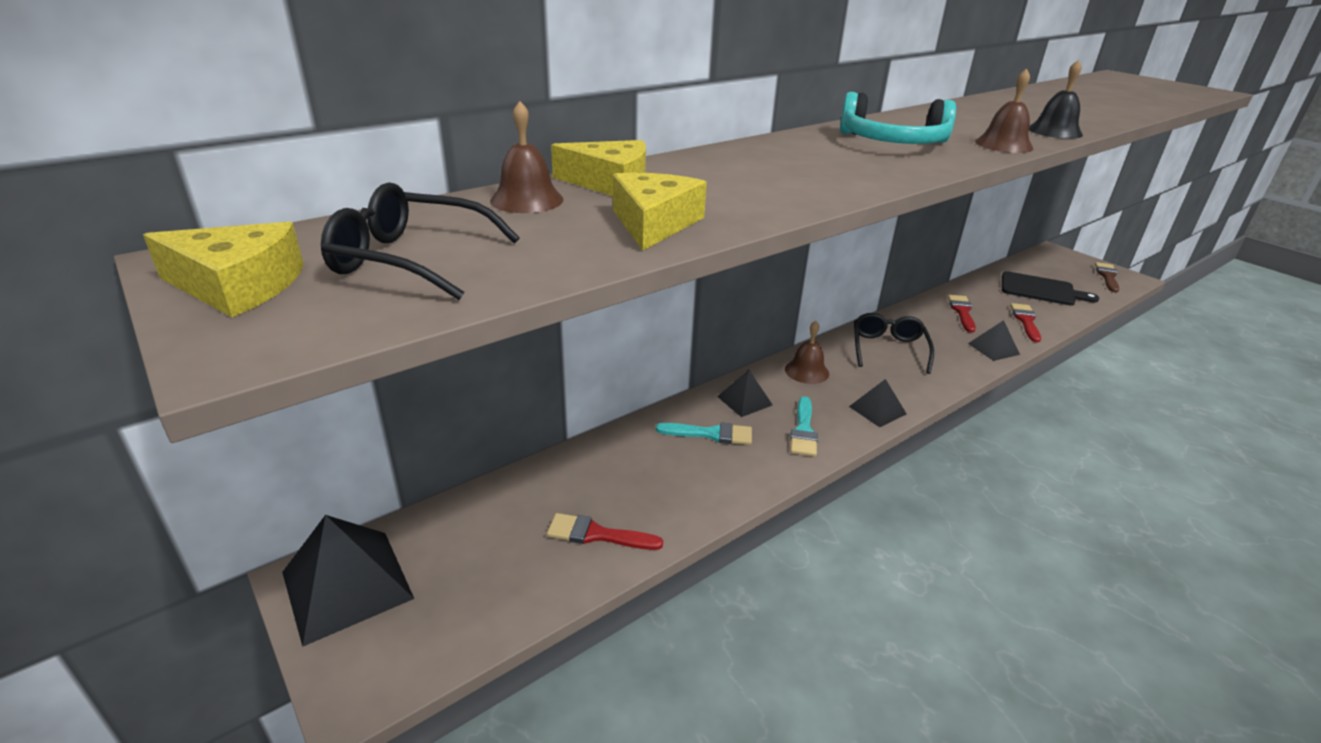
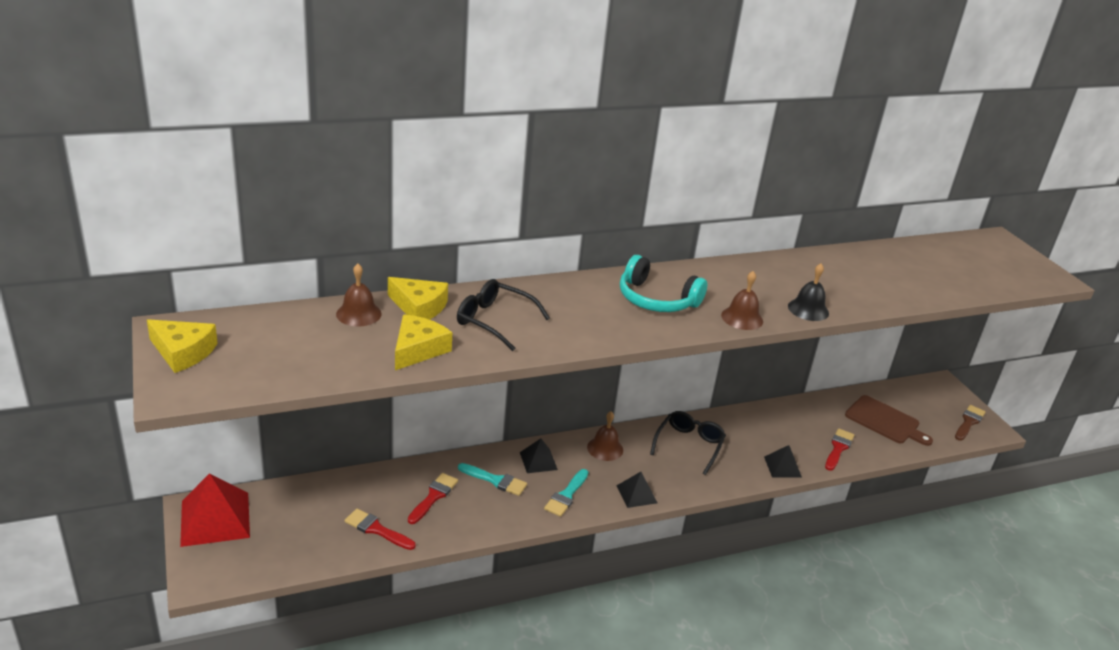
camera: 15 degrees right, 0 degrees up
black pyramid [282,515,414,647] -> red pyramid [180,473,250,547]
black glasses [321,182,520,300] -> black glasses moved to [457,279,550,351]
red brush [948,295,976,333] -> red brush moved to [408,473,458,524]
black cutting board [1002,271,1099,305] -> brown cutting board [845,395,933,446]

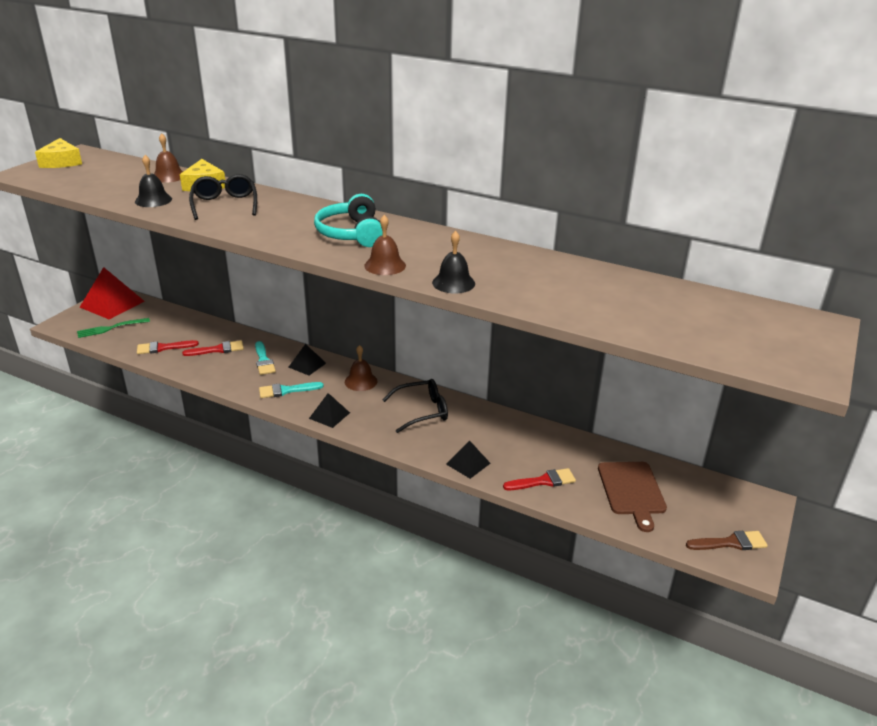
camera: 50 degrees right, 0 degrees up
red brush [344,509,415,550] -> red brush turned 90 degrees counterclockwise [137,340,199,354]
yellow cheese [395,315,452,370] -> black bell [135,155,172,207]
none -> green fork [77,318,150,338]

